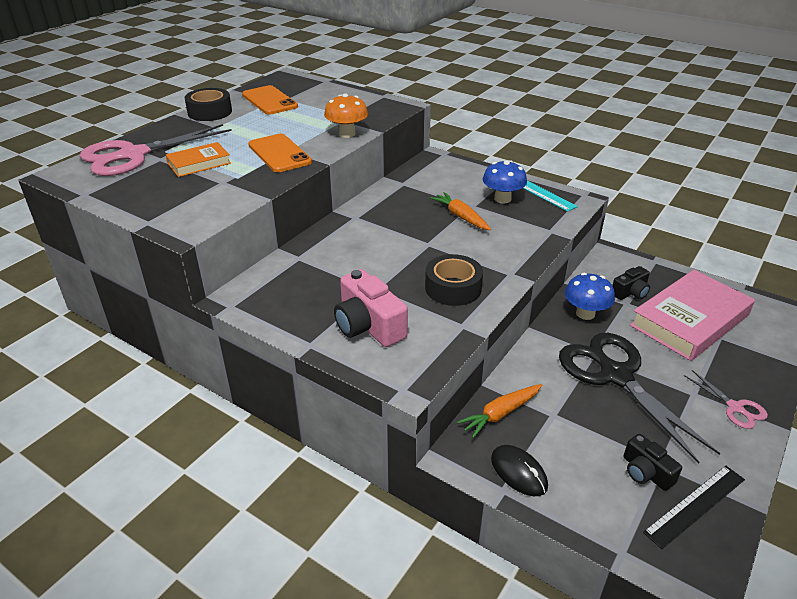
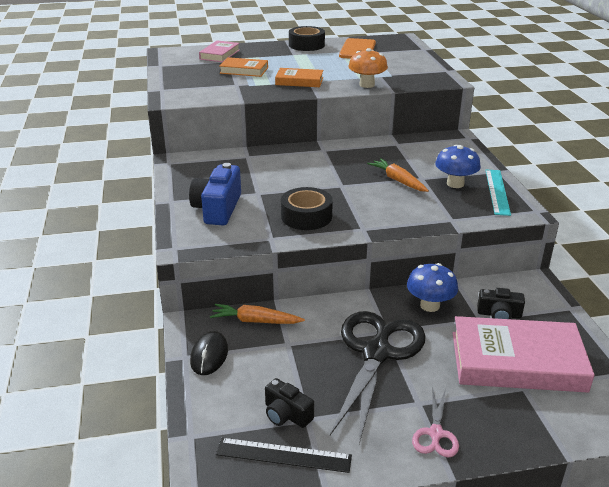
camera: 45 degrees right, 5 degrees down
pink scissors [80,124,232,176] -> pink book [199,40,240,62]
orange phone [248,134,312,172] -> orange book [275,68,324,87]
pink camera [334,269,408,347] -> blue camera [189,163,241,225]
orange carrot [430,192,491,230] -> orange carrot turned 45 degrees counterclockwise [367,158,429,192]
black camera [624,434,682,491] -> black camera turned 60 degrees counterclockwise [265,378,314,428]

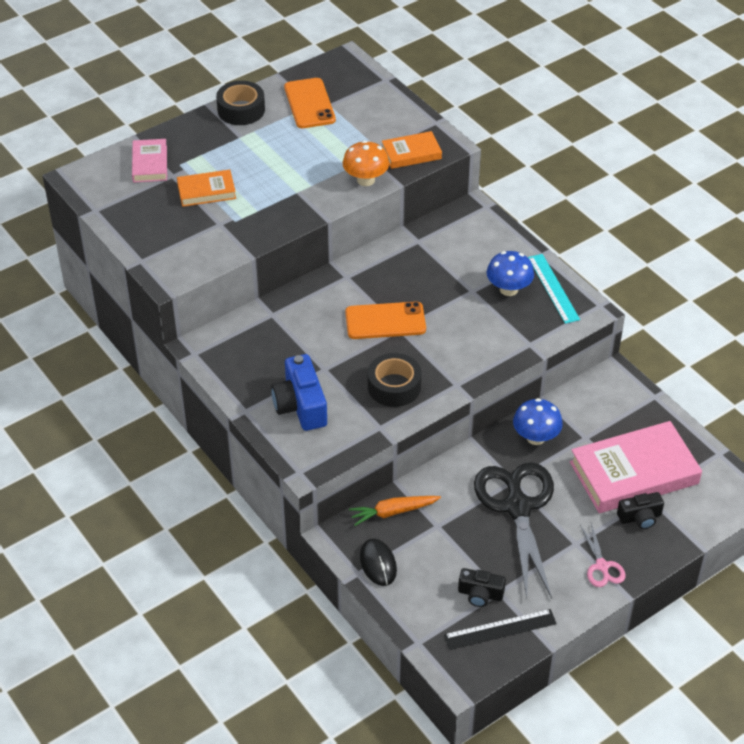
camera: 25 degrees left, 15 degrees up
orange book [275,68,324,87] -> orange book moved to [382,131,442,169]
orange carrot [367,158,429,192] -> none
black camera [477,288,525,319] -> black camera moved to [617,492,664,529]
none -> orange phone [345,302,426,339]

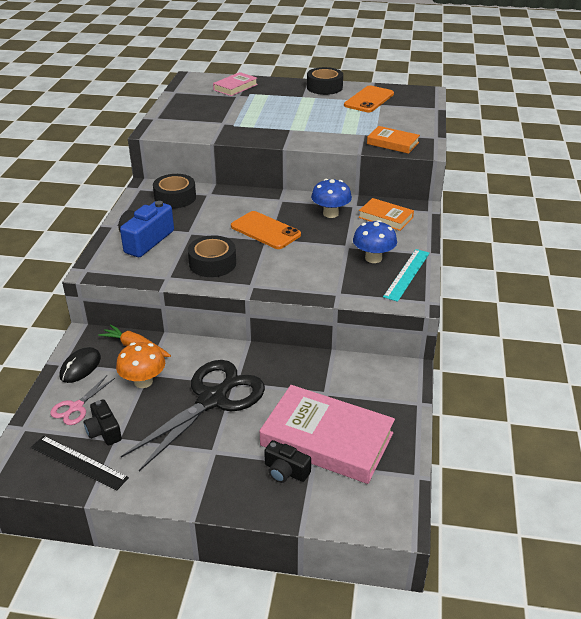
camera: 45 degrees right, 10 degrees down
orange book [177,170,236,207] -> orange book moved to [358,198,414,231]
orange mushroom [343,140,389,186] -> orange mushroom moved to [116,342,165,388]
blue mushroom [513,398,563,445] -> blue mushroom moved to [311,179,352,218]
pink scissors [580,523,626,587] -> pink scissors moved to [50,375,115,425]
none -> black tape [153,174,196,208]

